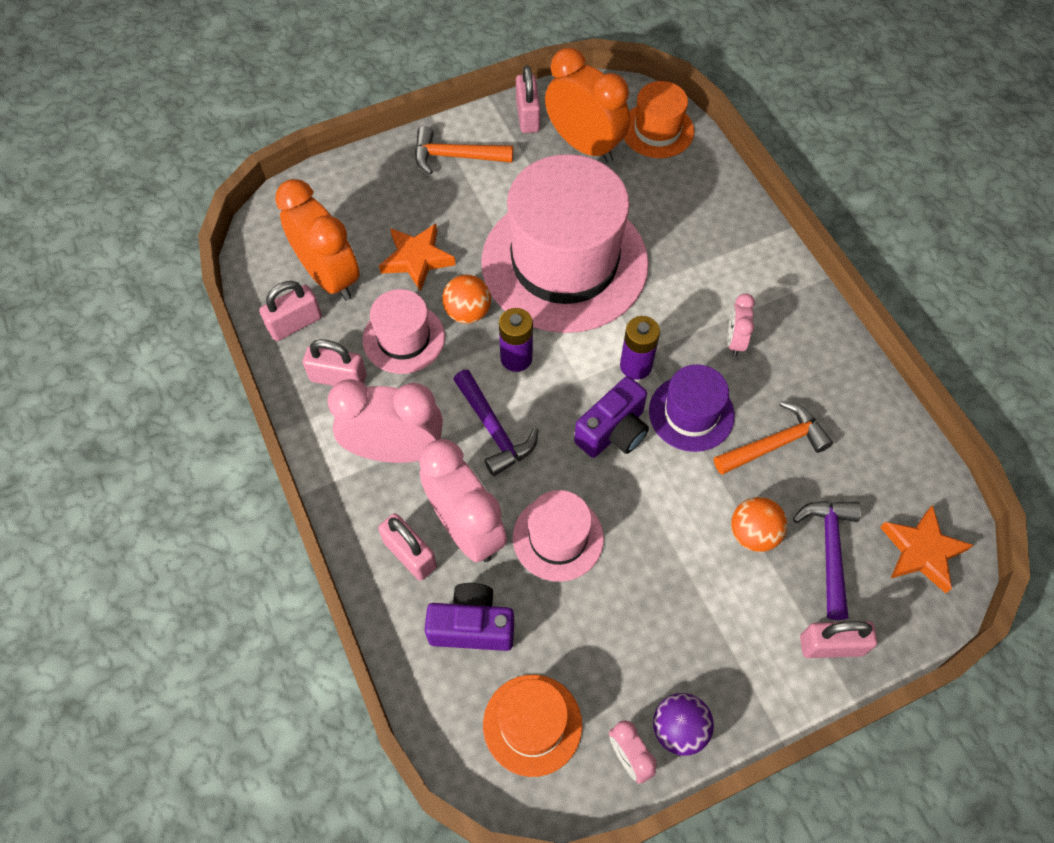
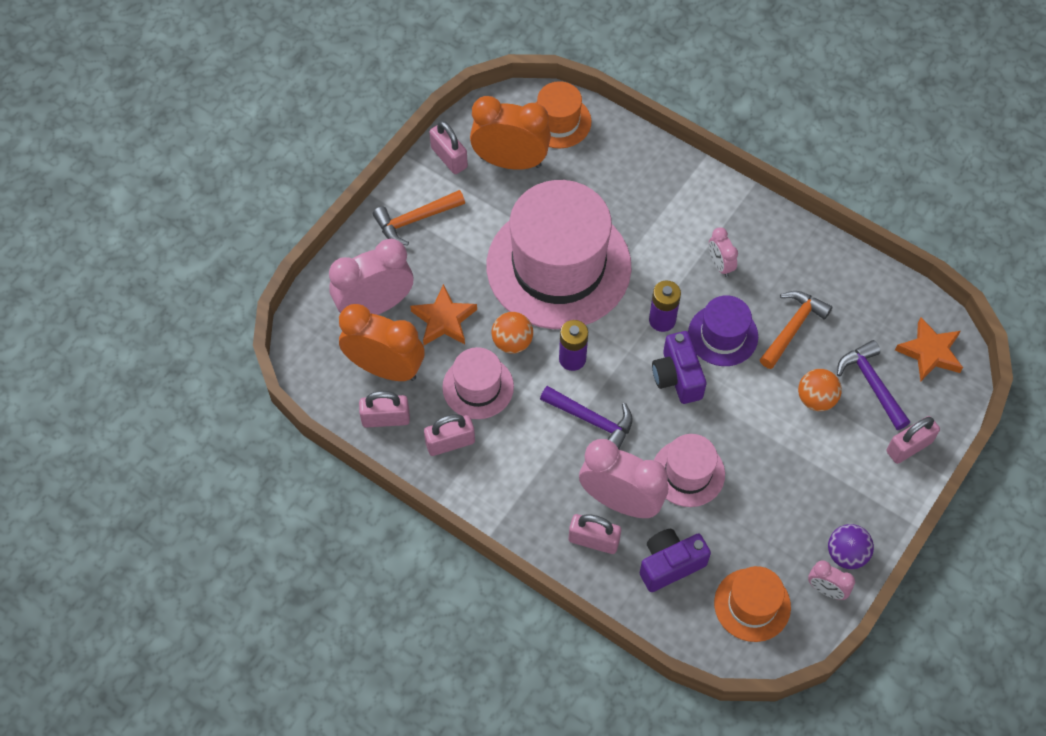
camera: 30 degrees left, 0 degrees up
pink padlock [259,281,322,341] -> pink padlock turned 60 degrees clockwise [359,391,410,428]
pink clock [328,379,443,463] -> pink clock moved to [329,239,413,315]
purple camera [574,376,649,458] -> purple camera turned 150 degrees clockwise [652,331,706,404]

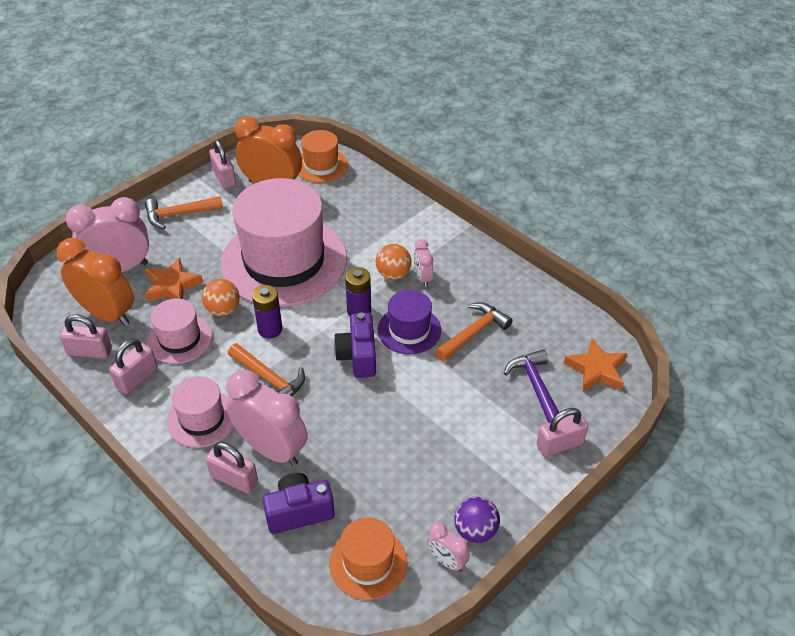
camera: 10 degrees right, 15 degrees down
pink padlock [424,414,475,456] -> pink padlock turned 45 degrees counterclockwise [109,338,158,394]
purple hammer [540,386,633,450] -> orange hammer [228,343,305,396]
pink hat [654,434,725,507] -> pink hat moved to [167,376,234,448]
orange ball [798,369,842,411] -> orange ball moved to [376,244,412,280]

